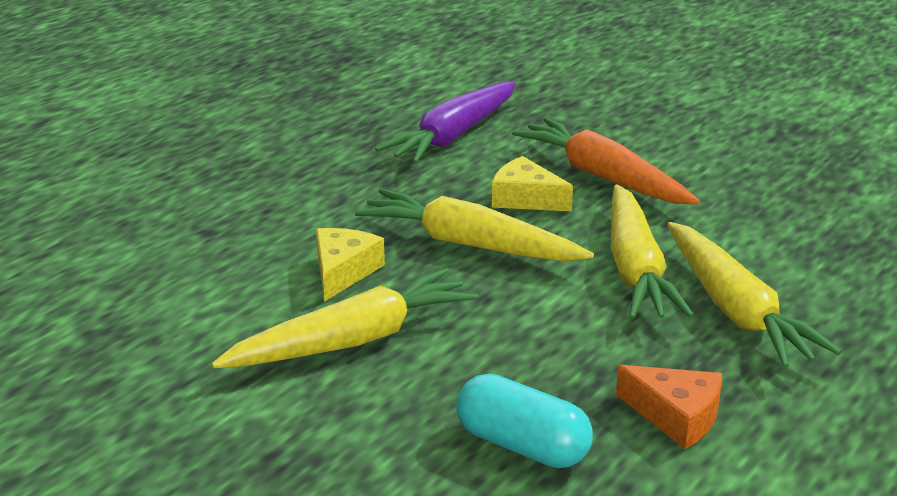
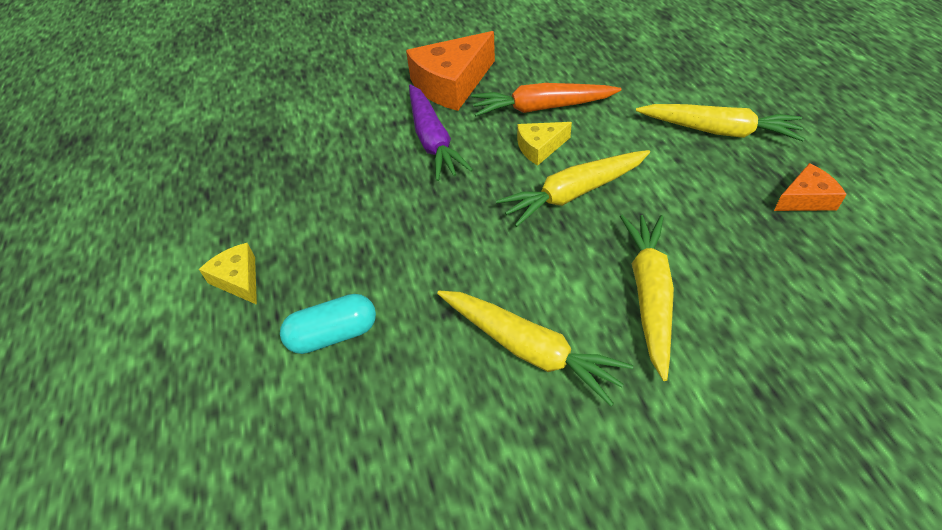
camera: 50 degrees left, 20 degrees up
yellow cheese [316,228,385,302] -> yellow cheese moved to [199,243,257,305]
turquoise capsule [456,374,593,468] -> turquoise capsule moved to [280,294,376,354]
yellow carrot [611,184,694,319] -> yellow carrot moved to [437,291,633,406]
none -> orange cheese [406,31,495,111]

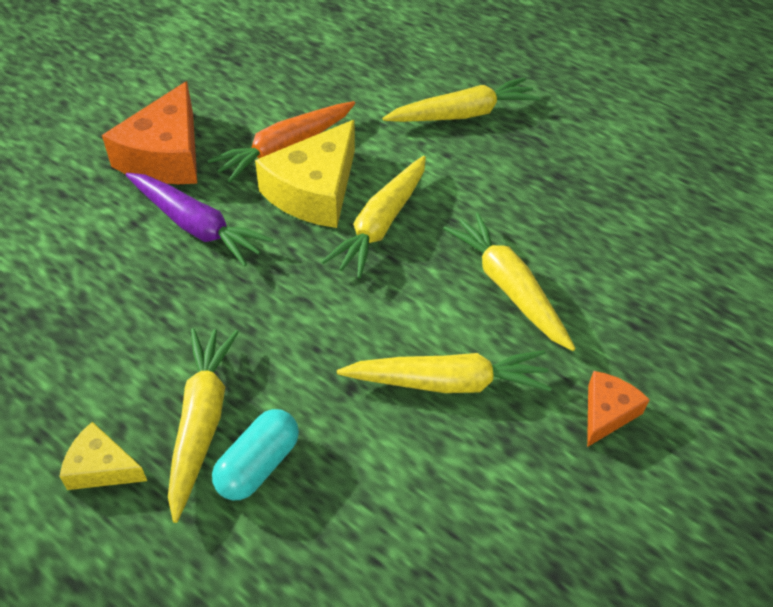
camera: 40 degrees left, 0 degrees up
yellow cheese [517,122,572,165] -> yellow cheese [255,120,355,228], size x1.90
orange cheese [774,163,847,211] -> orange cheese moved to [587,371,650,447]
none -> yellow carrot [168,328,239,523]

